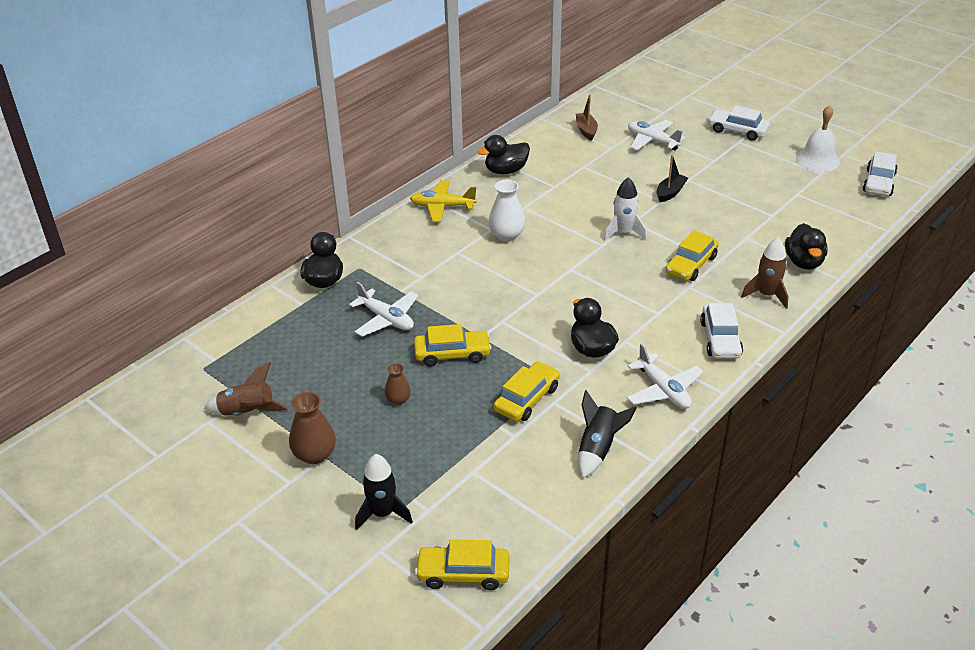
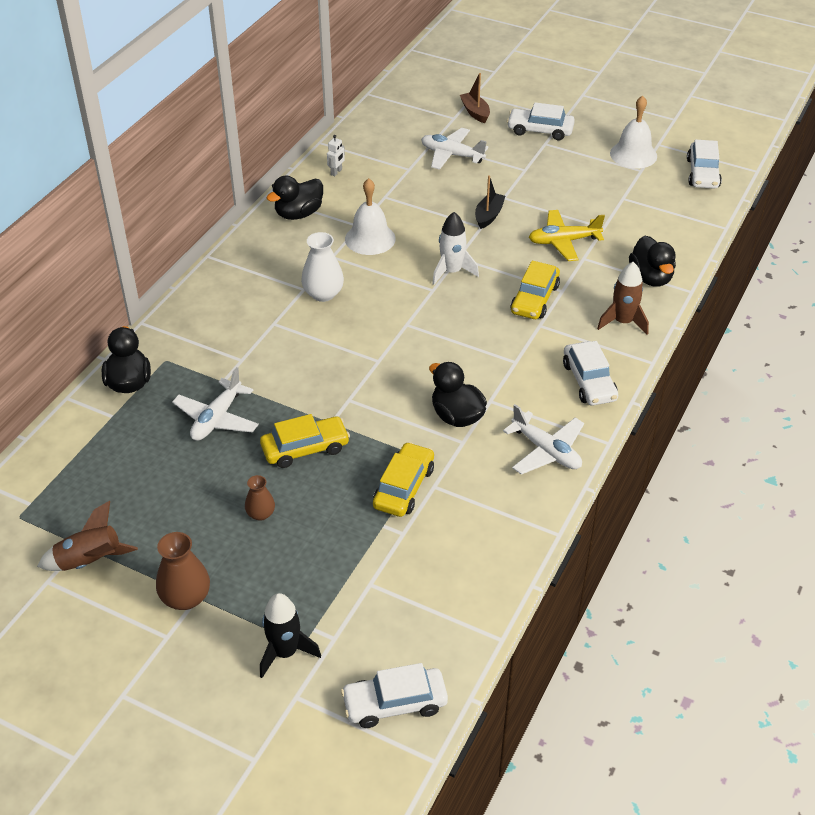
camera: 15 degrees left, 5 degrees up
white plane [349,282,419,337] -> white plane turned 90 degrees clockwise [172,367,259,441]
yellow plane [410,180,477,222] -> yellow plane moved to [529,210,605,261]
yellow car [415,539,510,590] -> white car [341,663,448,728]
brown boat [576,94,598,141] -> brown boat moved to [460,73,490,123]
black rocket [578,390,637,478] -> none
none -> white robot [327,135,345,176]
none -> white bell [345,178,396,255]

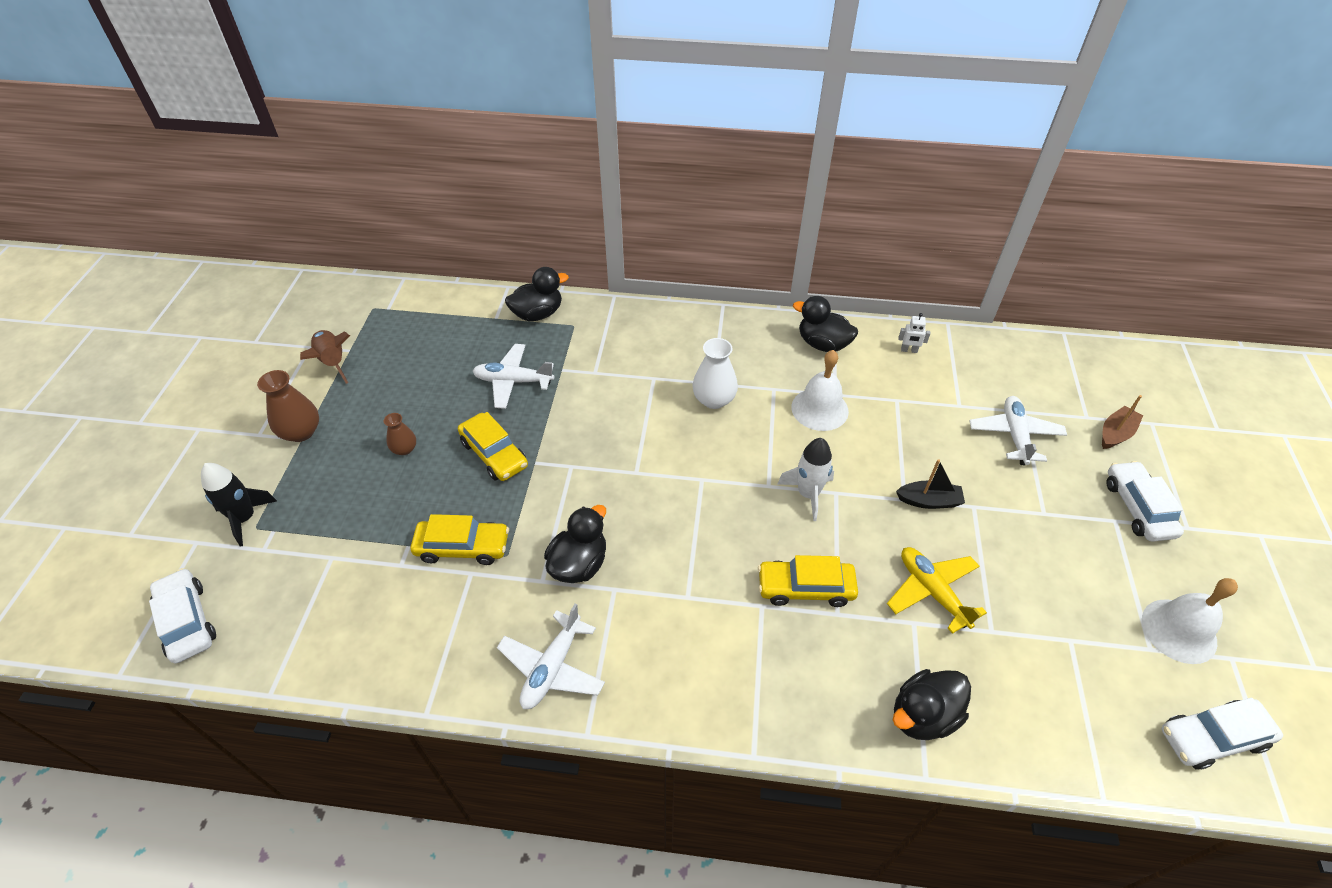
camera: 70 degrees right, 5 degrees up
white car [563,341,618,406] -> none
brown rocket [597,262,649,335] -> none

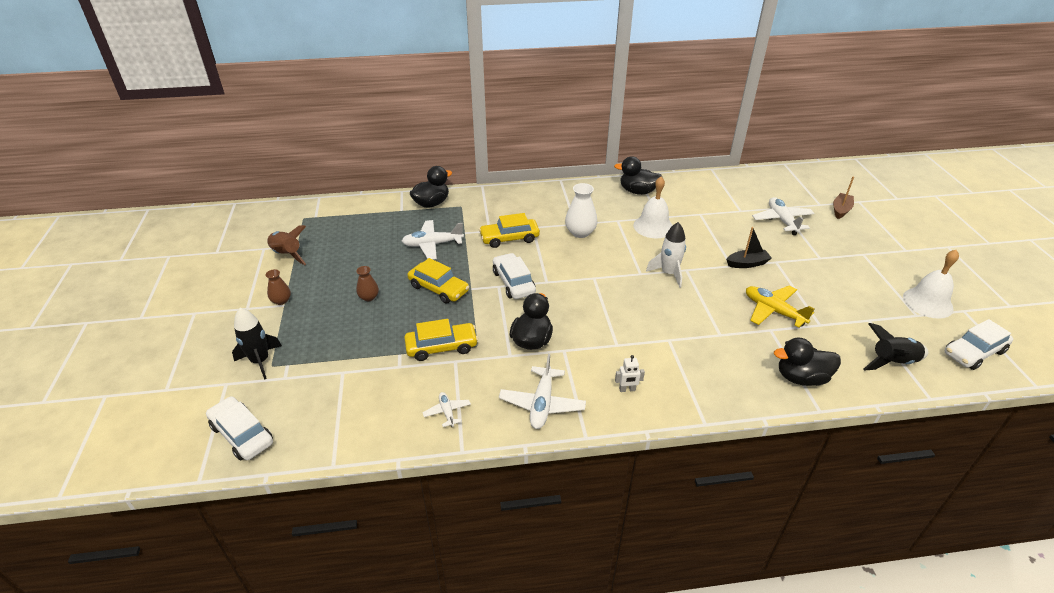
camera: 15 degrees left, 10 degrees down
brown vase [257,370,319,442] -> brown vase [265,269,291,305], size x0.60
yellow car [758,555,858,607] -> yellow car moved to [479,213,540,248]
black duck [893,669,971,740] -> black duck turned 45 degrees clockwise [774,338,841,386]
white robot [898,313,931,353] -> white robot moved to [615,355,645,392]
white car [1106,461,1184,542] -> white car moved to [493,253,536,299]
none -> white plane [422,392,471,427]
none -> black rocket [864,323,928,370]

